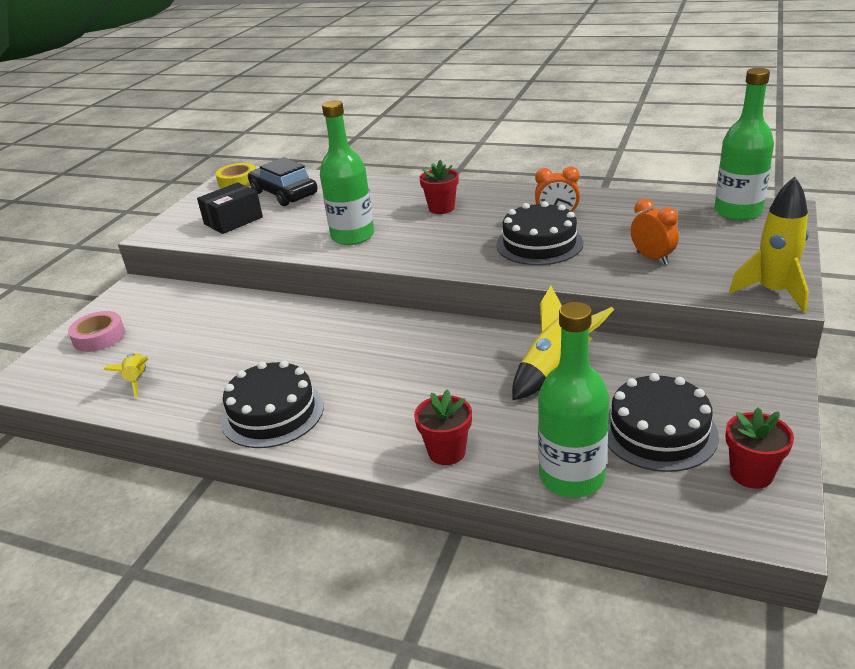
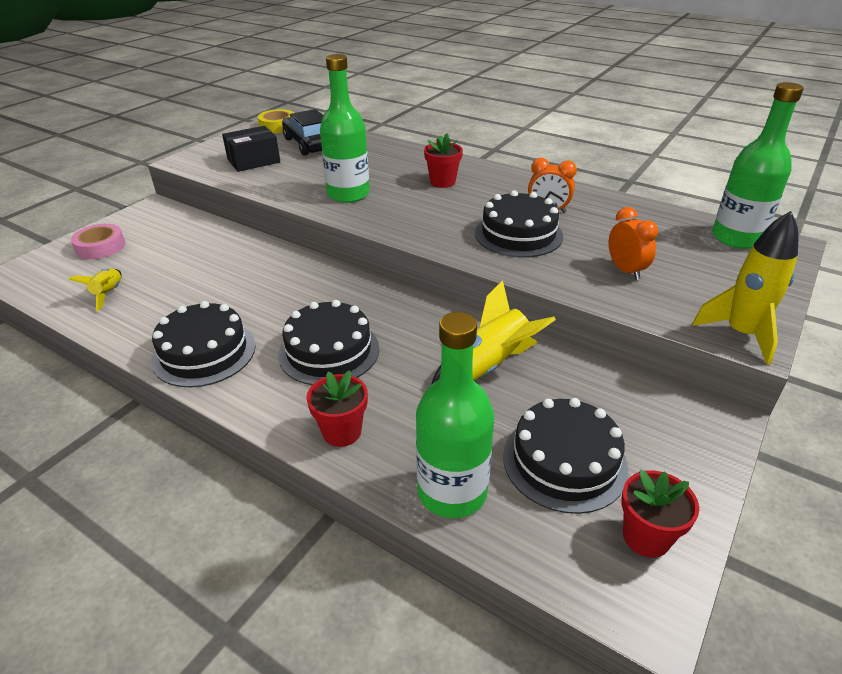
camera: 10 degrees right, 5 degrees up
none -> black cake [278,300,379,385]

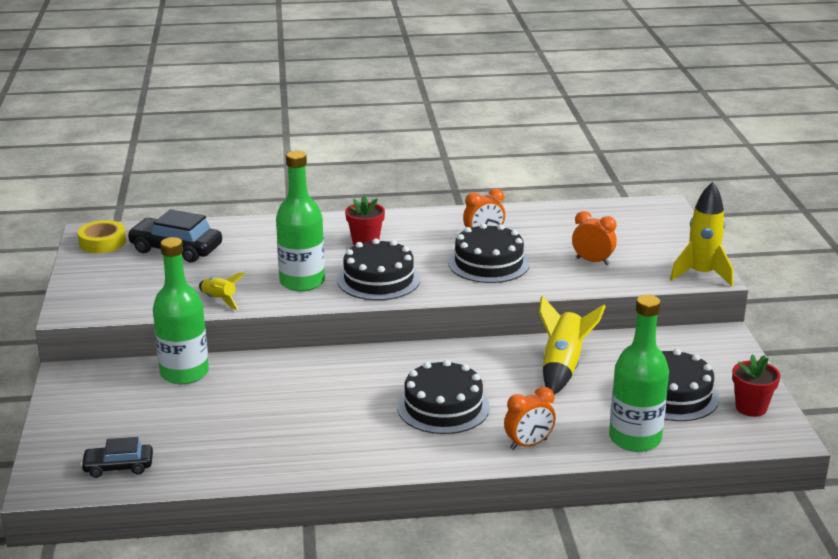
camera: 40 degrees left, 10 degrees down
yellow rocket [68,268,122,311] -> yellow rocket moved to [199,272,246,310]
pink tape [71,224,125,259] -> none
black cake [151,301,256,387] -> black cake moved to [337,238,420,300]
black box [222,126,280,172] -> none
red flower pot [307,370,368,447] -> orange clock [504,387,556,450]
green bottle [712,82,804,249] -> green bottle moved to [153,237,209,384]
none -> black car [81,437,153,478]

